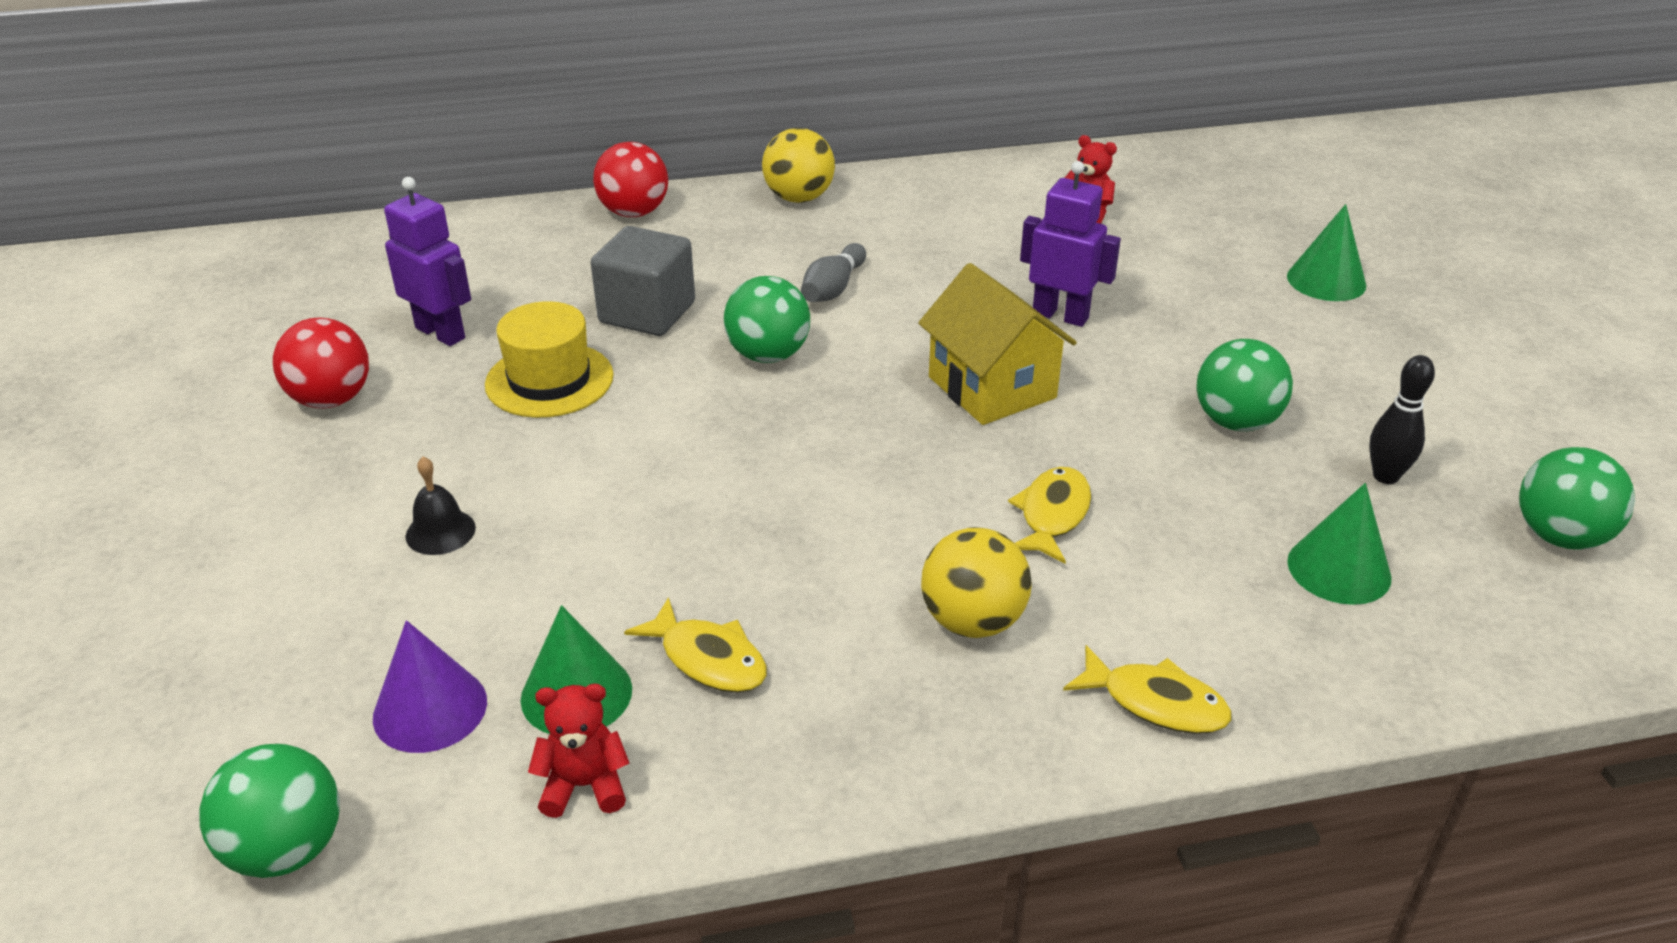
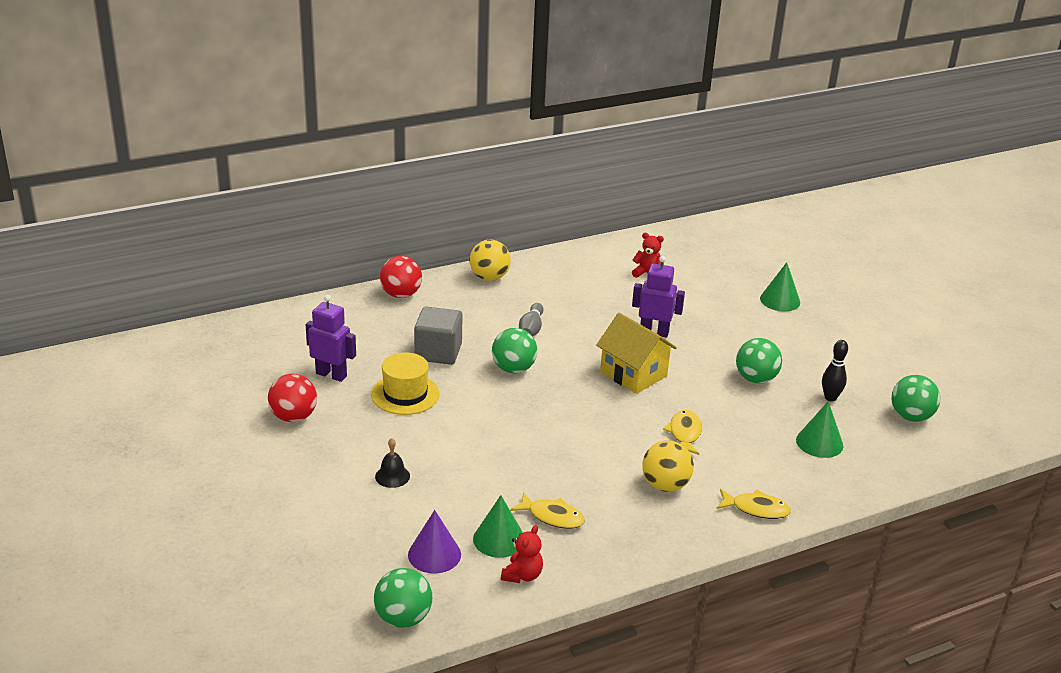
camera: 15 degrees left, 5 degrees down
red teddy bear [528,684,629,818] -> red teddy bear turned 135 degrees clockwise [501,525,543,583]

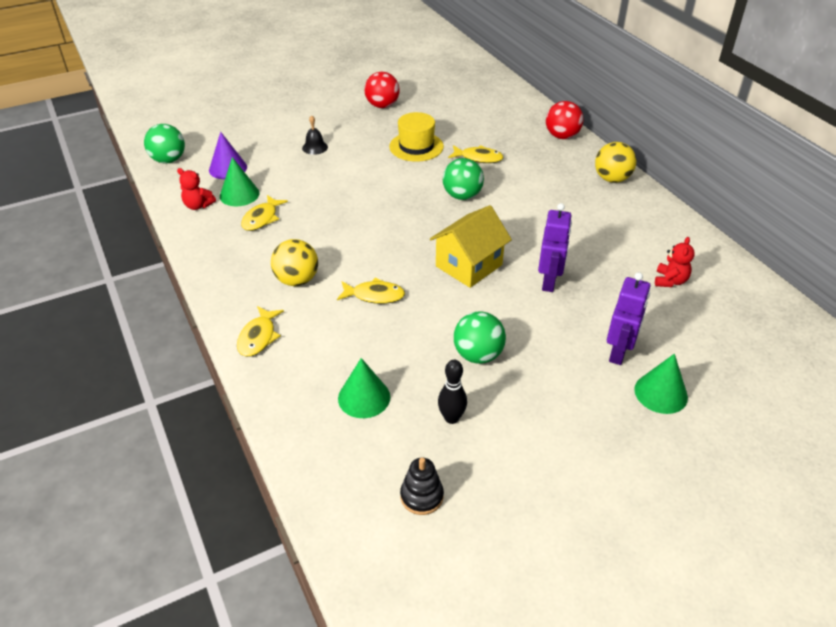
camera: 90 degrees right, 10 degrees up
purple robot [306,294,356,382] -> purple robot moved to [607,272,650,365]
grey cube [414,307,462,365] -> yellow fish [448,145,503,163]
grey bowling pin [519,303,544,337] -> none
green ball [892,375,940,422] -> black stacking toy [400,458,444,515]

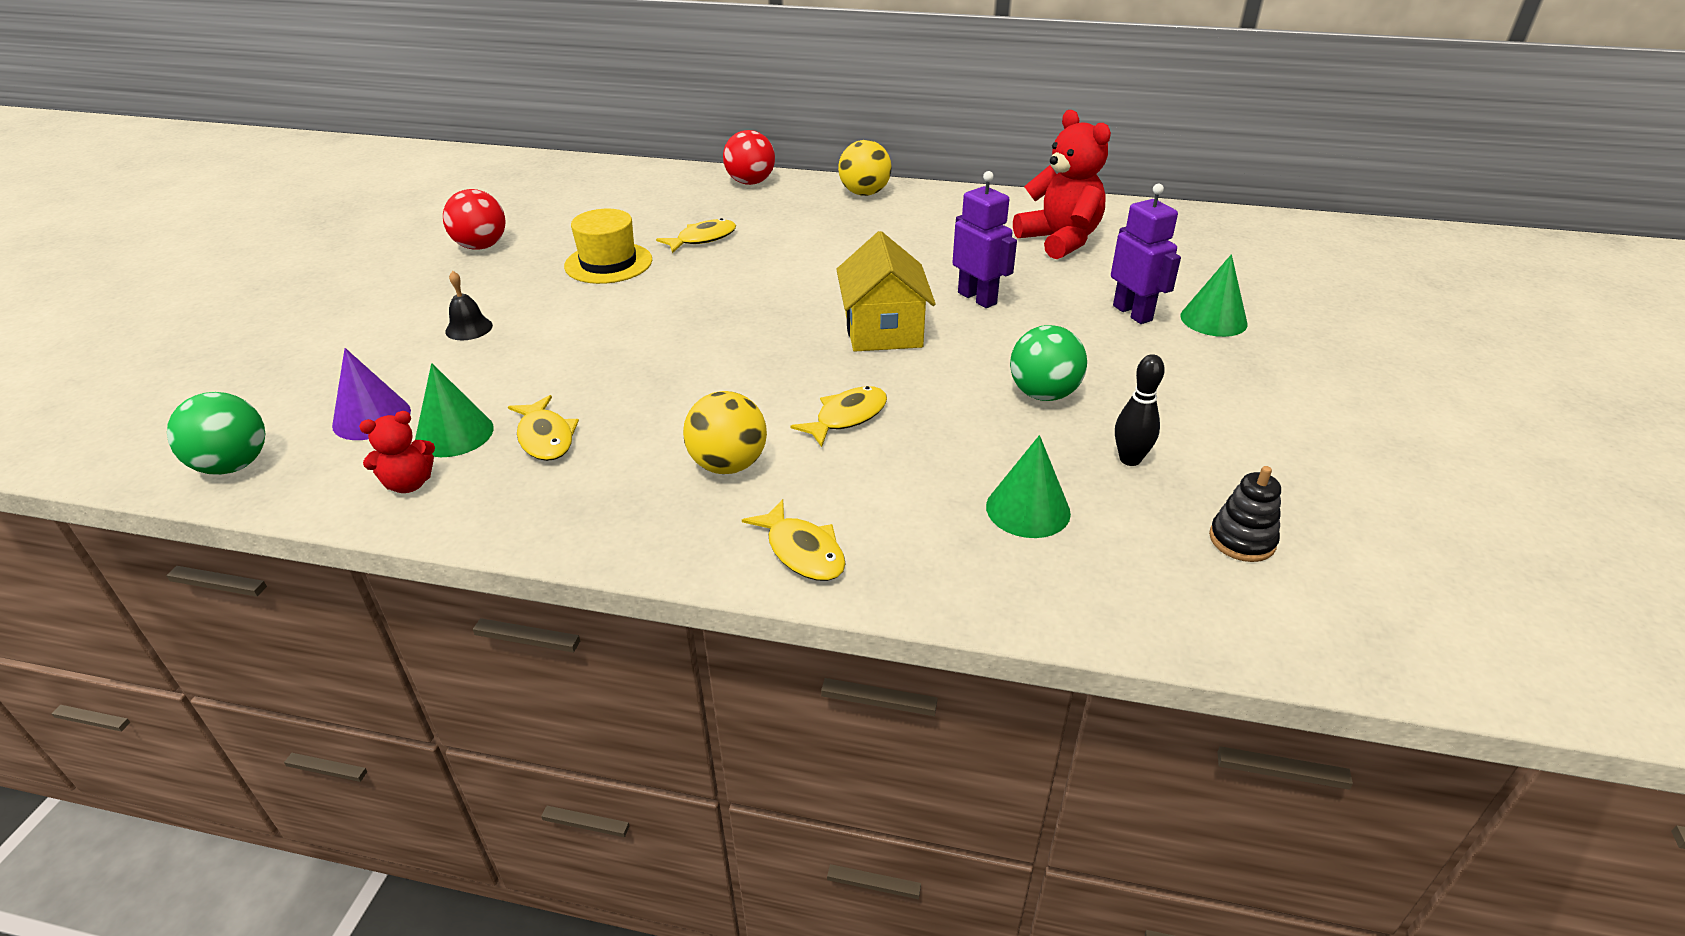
camera: 50 degrees left, 5 degrees down
green ball [443,158,484,200] -> none
red teddy bear [655,237,695,287] -> red teddy bear [1013,110,1111,259], size x1.95

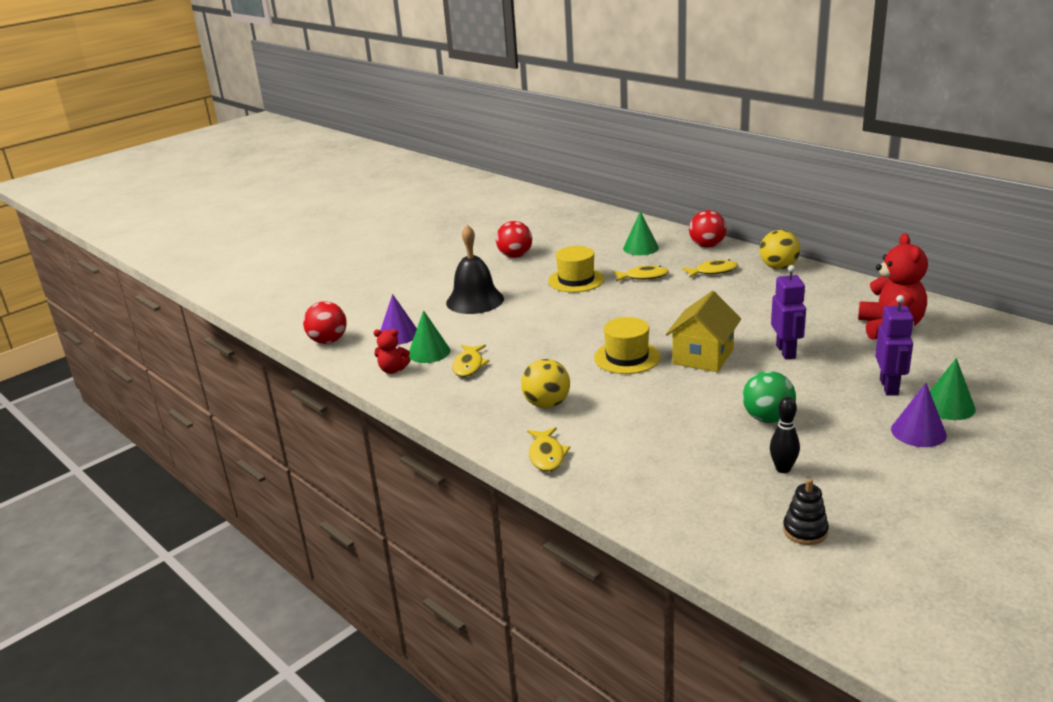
camera: 35 degrees right, 10 degrees down
green ball [167,392,265,475] -> red ball [303,301,347,344]
black bell [445,271,493,340] -> black bell [446,225,504,314], size x2.13
yellow fish [790,386,887,447] -> yellow fish moved to [682,259,738,278]
green cone [986,435,1071,538] -> green cone moved to [623,211,659,255]
none -> yellow hat [594,317,660,374]
none -> purple cone [891,383,947,447]

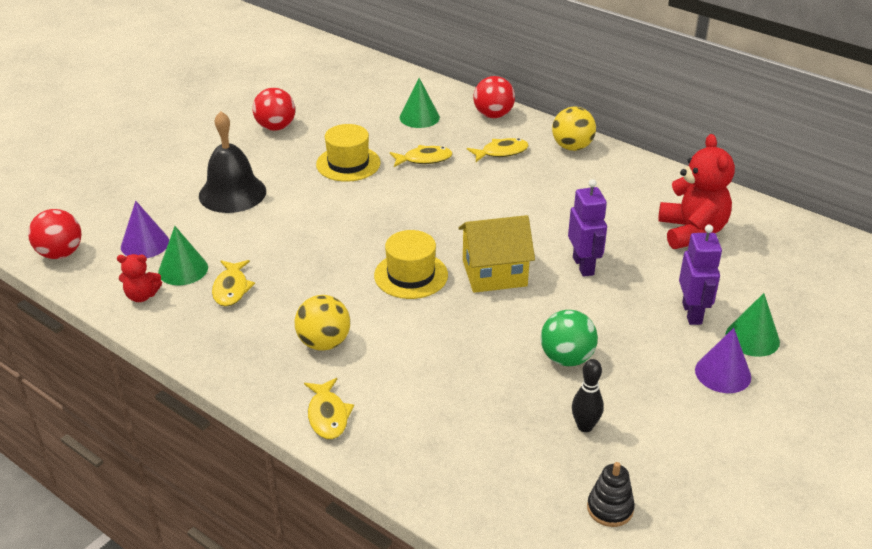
camera: 10 degrees left, 10 degrees up
yellow house [666,291,741,372] -> yellow house turned 60 degrees clockwise [458,215,535,293]

